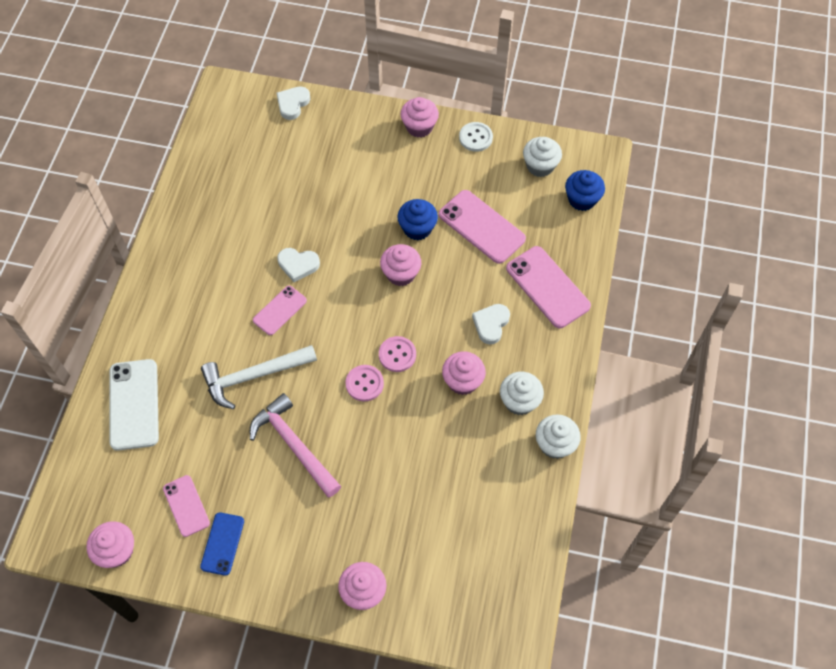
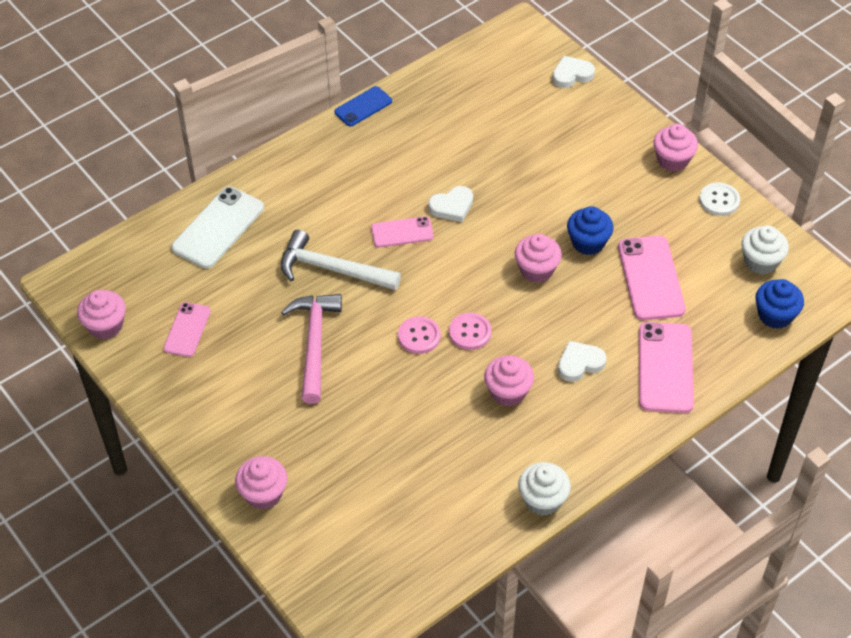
camera: 40 degrees right, 10 degrees down
blue phone [200,512,244,576] -> blue phone moved to [334,86,392,126]
white heart [277,248,320,282] -> white heart turned 75 degrees counterclockwise [428,186,473,222]
white cupcake [500,371,544,415] -> none

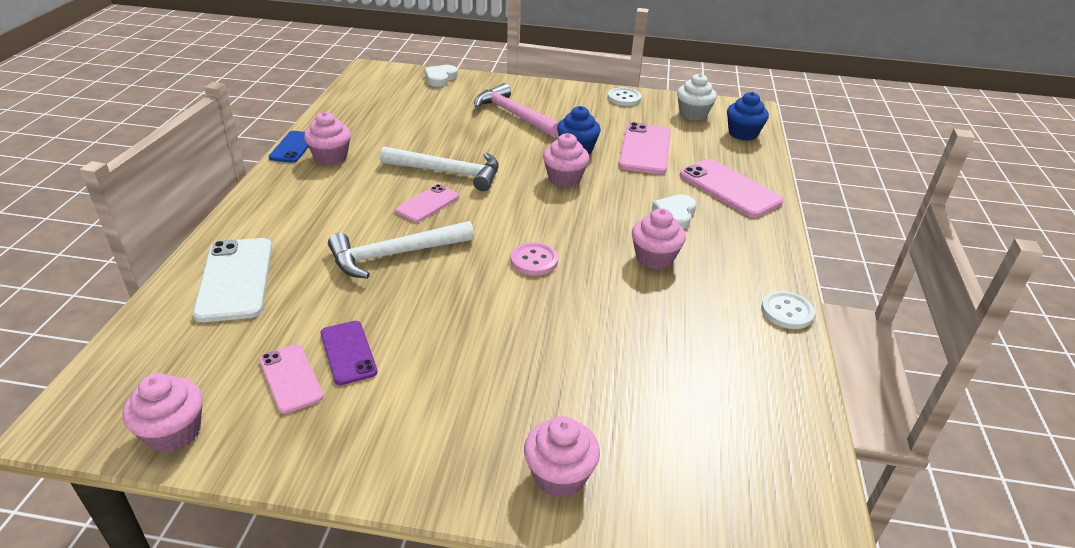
camera: 45 degrees left, 15 degrees down
pink hammer [281,294,342,404] -> pink hammer moved to [474,83,559,138]
white heart [428,186,473,222] -> white hammer [380,147,499,191]
pink button [449,313,492,350] -> none
white cupcake [518,462,571,516] -> white button [761,291,815,329]
pink phone [618,236,686,320] -> pink phone turned 60 degrees clockwise [619,122,671,174]
pink cupcake [654,124,698,172] -> pink cupcake moved to [304,112,351,165]
none -> purple phone [321,321,378,385]

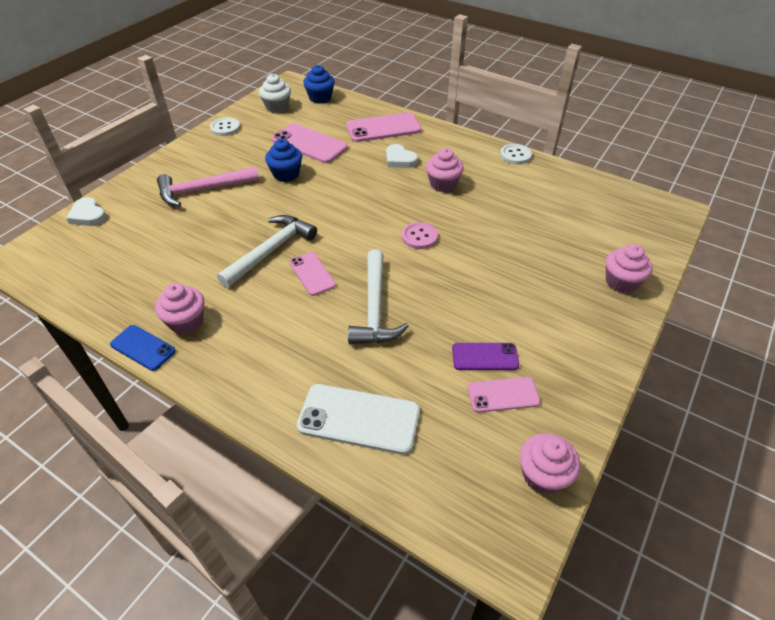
camera: 65 degrees left, 10 degrees up
pink cupcake [543,133,589,187] -> none

